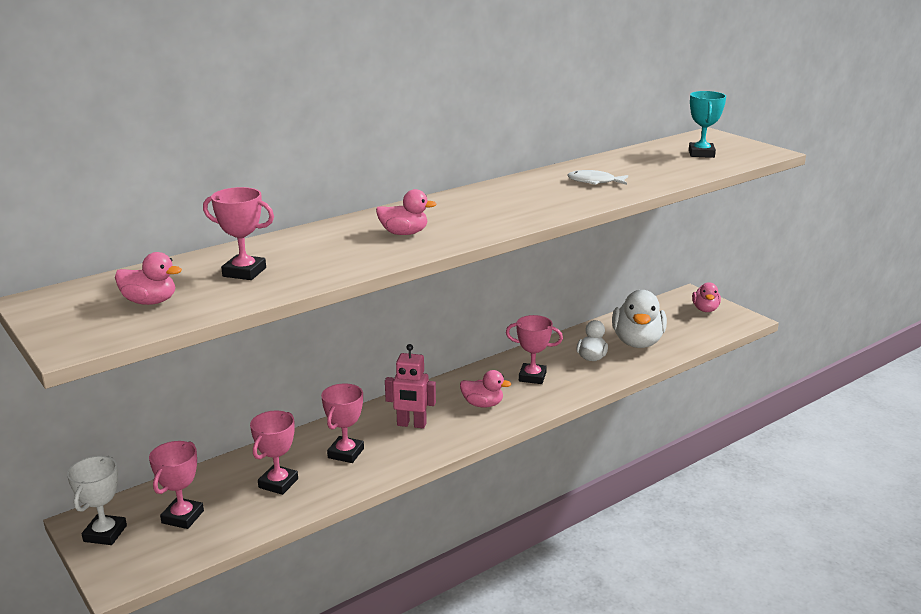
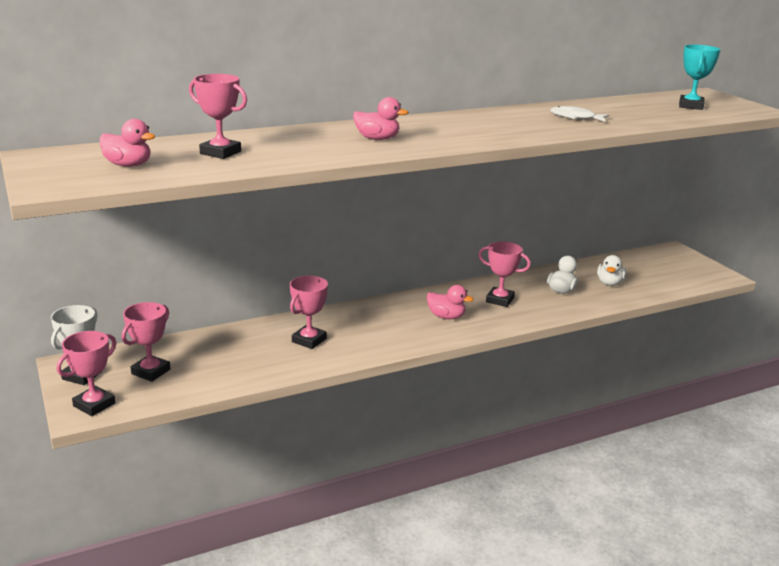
camera: 10 degrees right, 0 degrees up
pink trophy [250,411,298,495] -> pink trophy moved to [57,331,116,416]
pink robot [385,344,436,429] -> none
white duck [612,290,667,348] -> white duck [597,255,626,286], size x0.55
pink duck [692,282,721,312] -> none

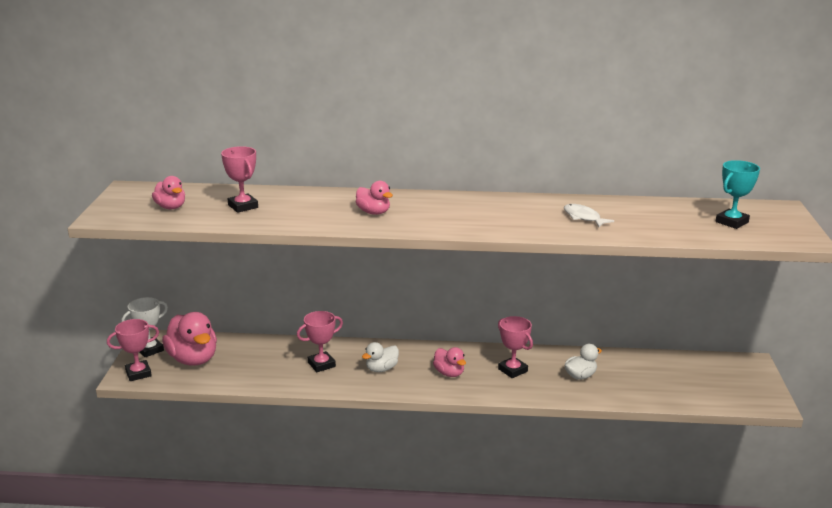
camera: 30 degrees right, 0 degrees up
pink trophy [122,302,170,382] -> pink duck [162,312,217,365]
white duck [597,255,626,286] -> white duck moved to [362,342,399,372]

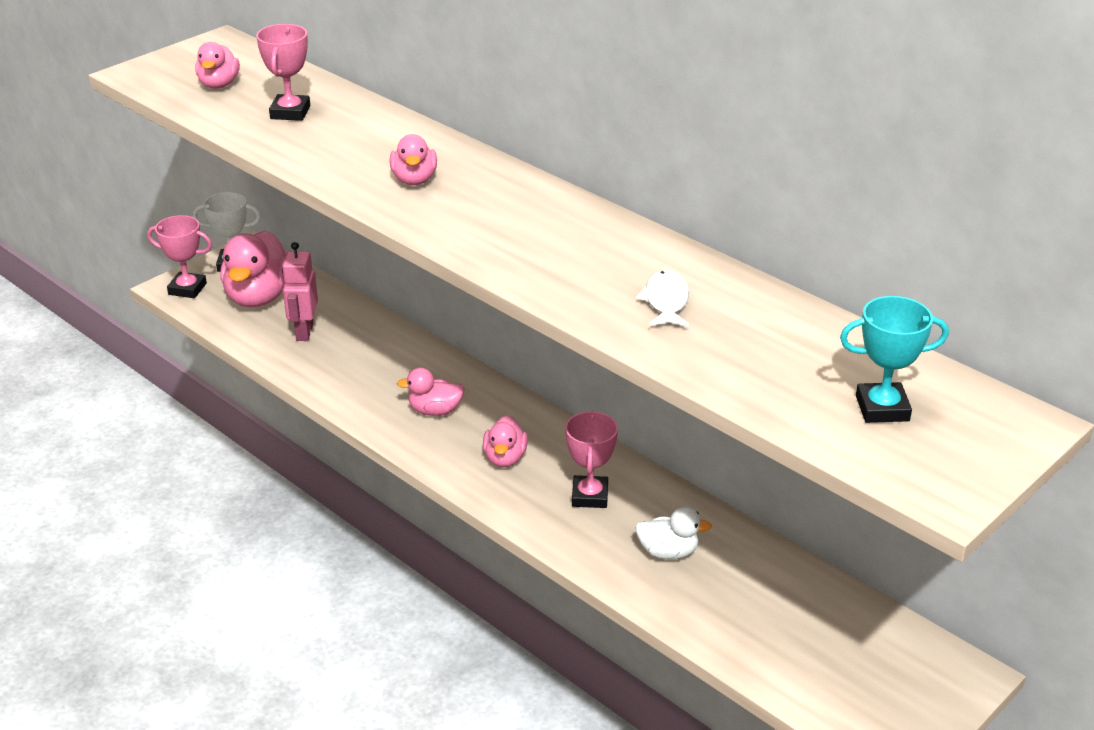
camera: 40 degrees right, 10 degrees up
pink trophy [297,311,343,372] -> none
white duck [362,342,399,372] -> pink duck [397,368,465,416]
none -> pink robot [282,242,318,341]

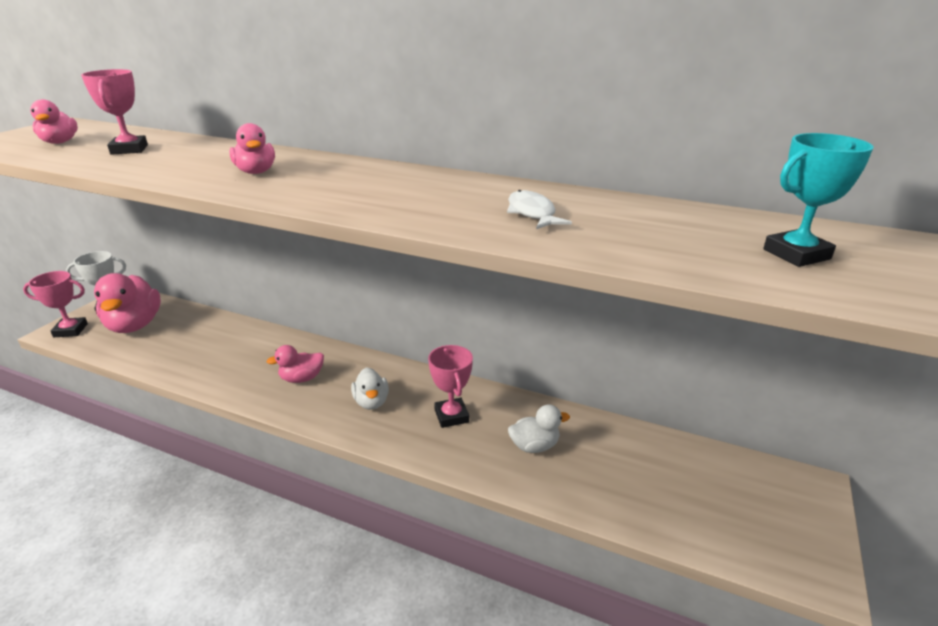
camera: 20 degrees left, 5 degrees down
pink robot [282,242,318,341] -> none
pink duck [483,415,528,467] -> white duck [351,367,389,410]

